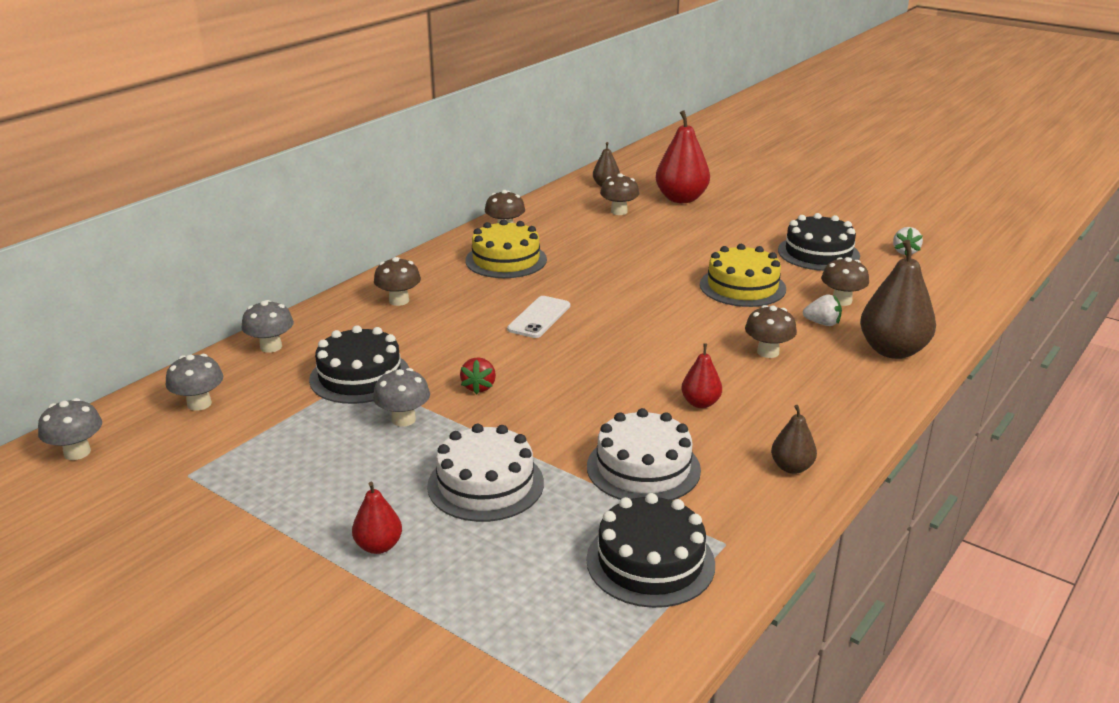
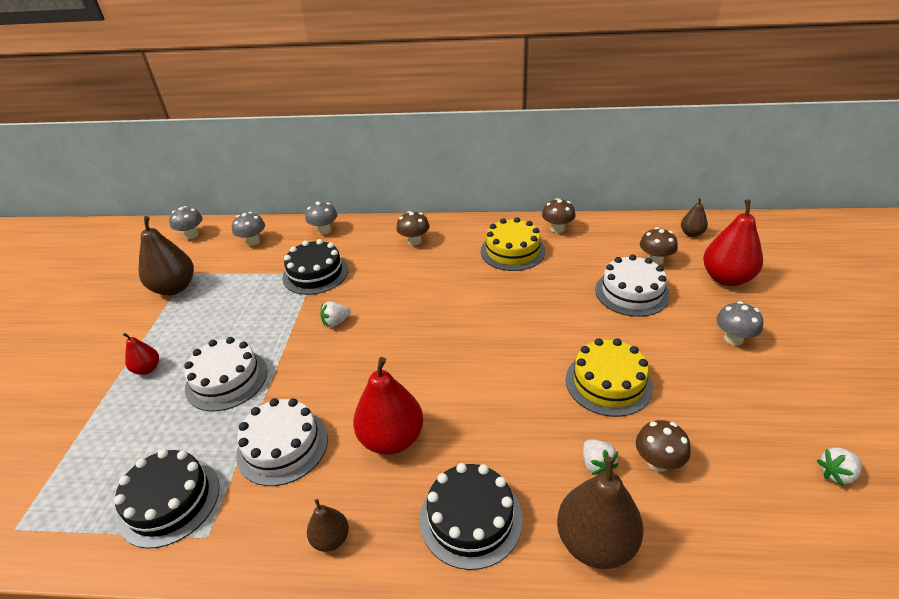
camera: 60 degrees right, 10 degrees up
grey mushroom [373,368,430,427] -> grey mushroom moved to [716,301,763,345]
red strawberry [460,357,496,395] -> white strawberry [320,301,351,327]
white phone [507,296,570,338] -> none
red pear [681,343,722,408] -> red pear [353,357,423,455], size x1.92
brown mushroom [745,305,797,358] -> none
black cake [778,213,860,271] -> black cake moved to [420,463,523,570]
none -> brown pear [138,216,194,295]
none -> white cake [595,255,670,317]

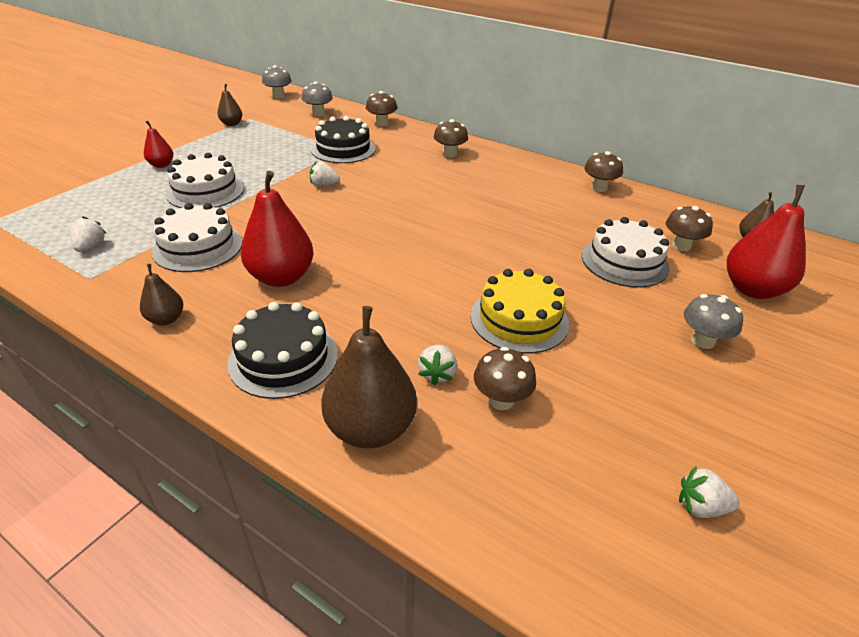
camera: 25 degrees right, 0 degrees up
black cake [114,449,220,549] -> white strawberry [70,216,107,252]
brown pear [138,216,194,295] -> brown pear [217,84,242,126], size x0.52
grey mushroom [305,201,337,234] -> brown mushroom [366,91,397,126]
yellow cake [481,217,545,271] -> none

